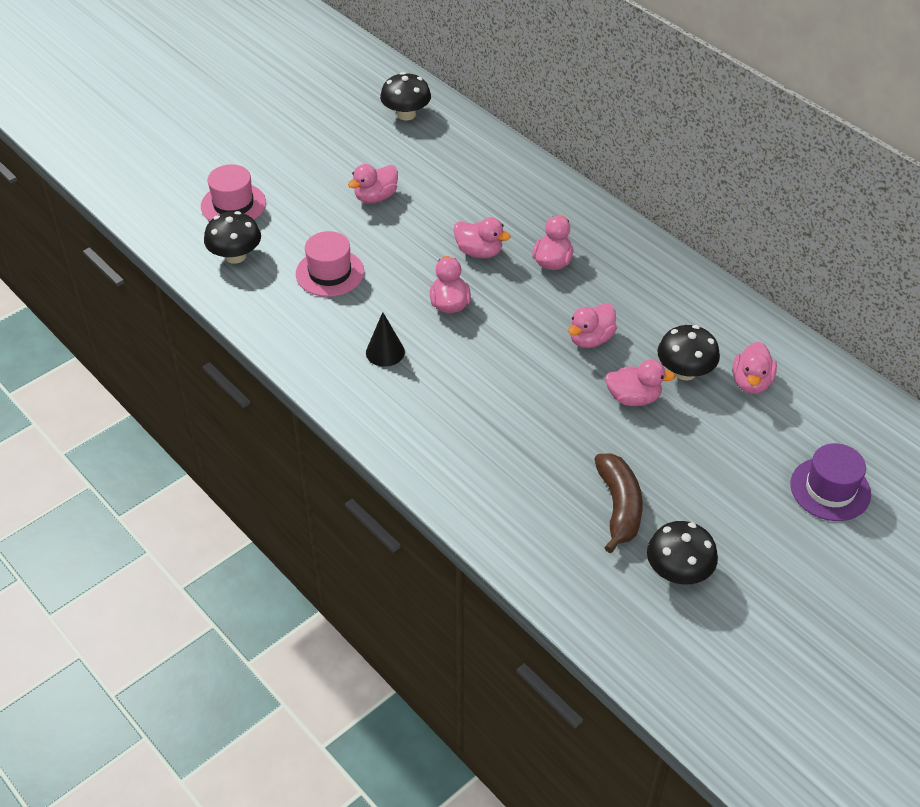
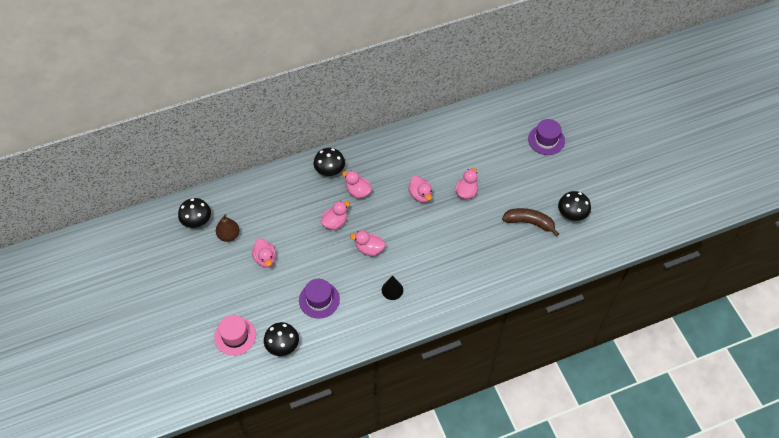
camera: 70 degrees left, 10 degrees up
pink hat [296,231,364,297] -> purple hat [299,279,340,319]
black mushroom [657,325,720,381] -> black mushroom moved to [314,148,345,176]
pink duck [732,342,777,394] -> none
none -> brown pear [216,214,239,242]

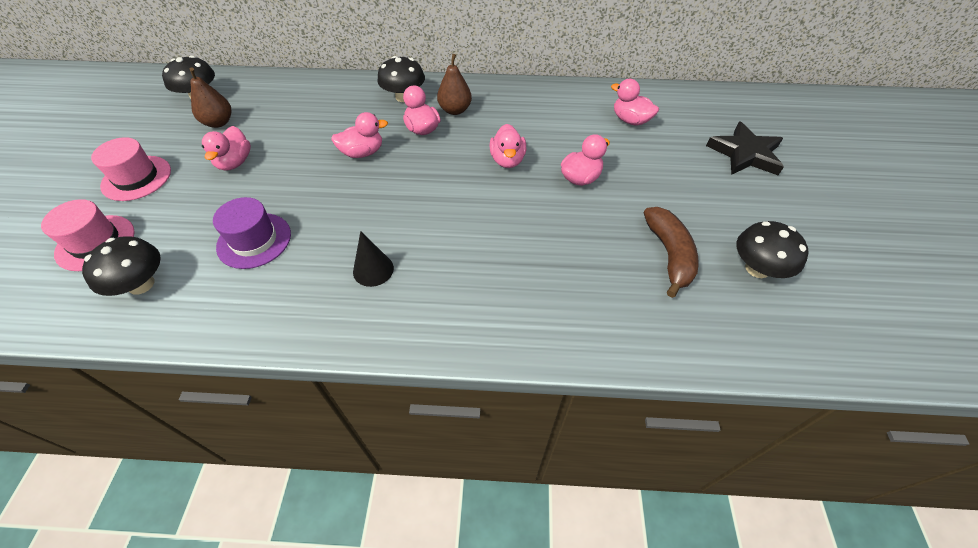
camera: 25 degrees right, 5 degrees down
pink duck [350,230,385,256] -> pink duck moved to [611,79,659,125]
brown banana [502,208,559,236] -> brown banana turned 45 degrees clockwise [644,207,699,298]
purple hat [528,119,565,155] -> black star [706,121,784,175]
none -> pink hat [91,137,171,201]
none -> brown pear [437,54,472,115]

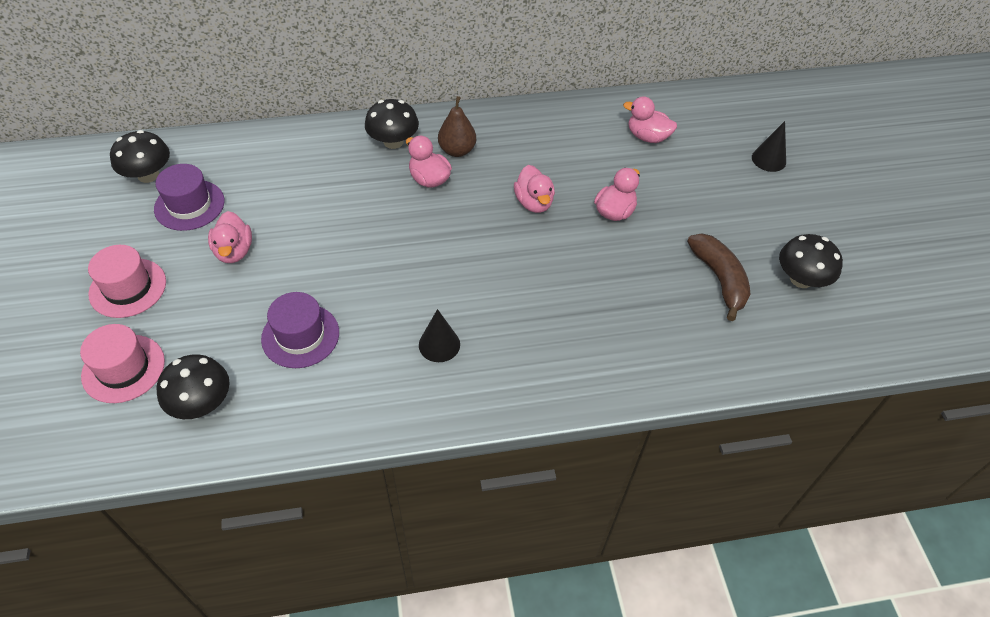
camera: 15 degrees left, 0 degrees up
brown pear [189,67,232,128] -> purple hat [154,164,225,231]
pink duck [331,112,388,158] -> none
black star [706,121,784,175] -> black cone [752,121,786,172]

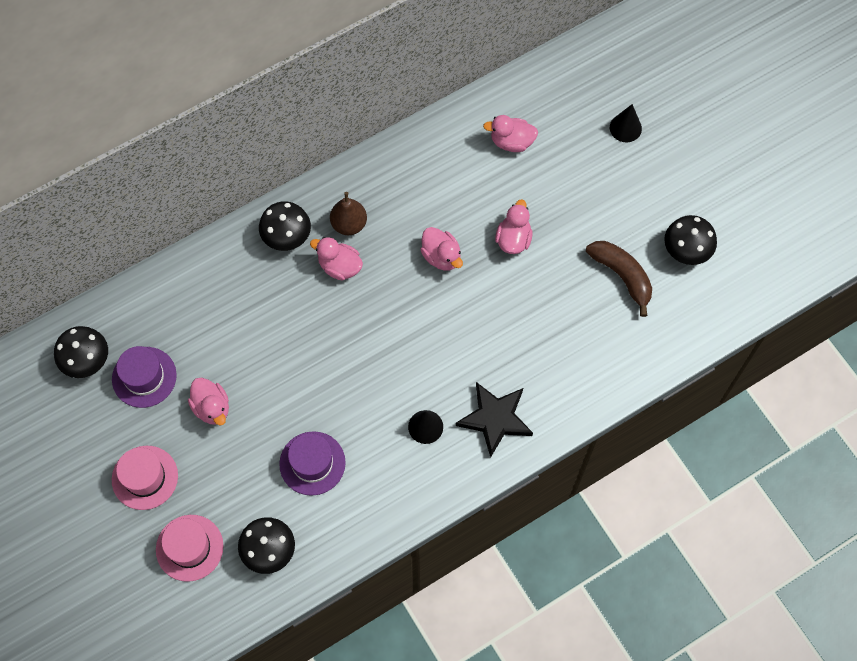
camera: 20 degrees left, 15 degrees up
none -> black star [456,382,533,458]

